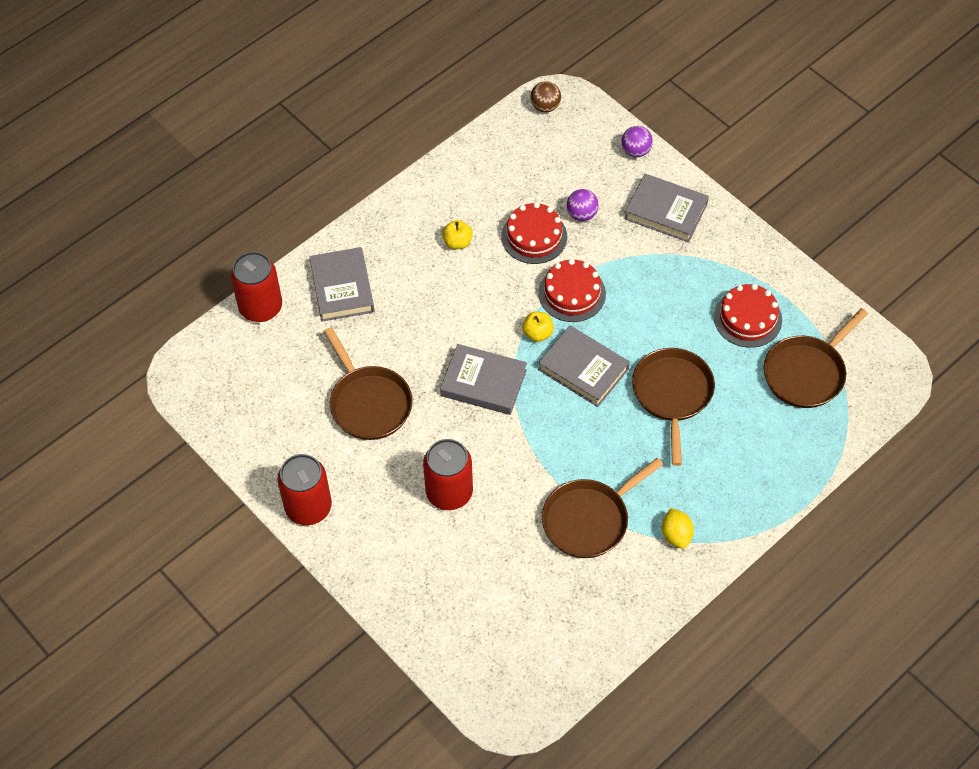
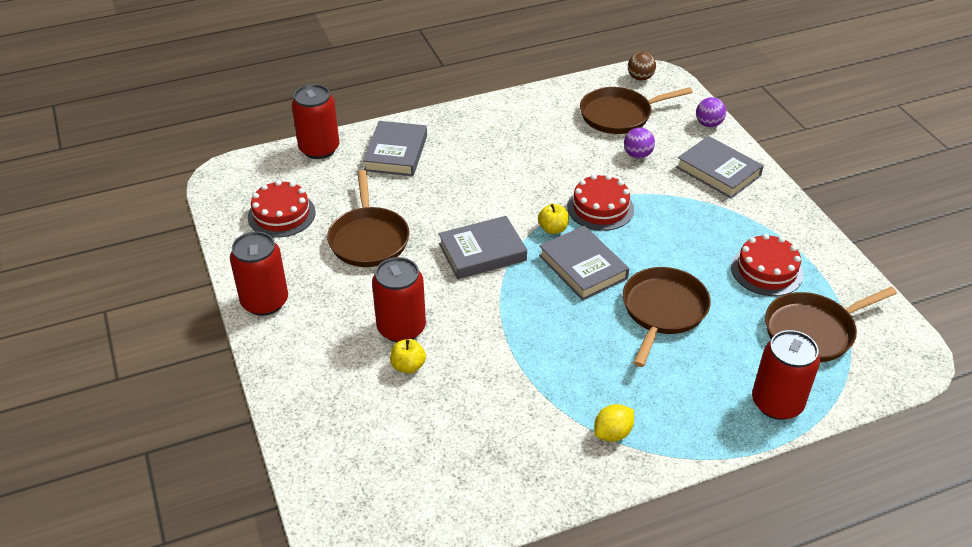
camera: 20 degrees right, 15 degrees down
grey book [440,344,527,415] -> grey book turned 60 degrees counterclockwise [438,216,527,279]
yellow apple [442,220,473,249] -> yellow apple moved to [390,339,426,374]
red cake [501,202,567,264] -> red cake moved to [248,180,316,238]
brown pan [542,458,663,558] -> brown pan moved to [580,87,693,134]
yellow lemon [662,508,694,549] -> yellow lemon turned 45 degrees clockwise [594,404,634,442]
none -> red can [752,330,820,420]

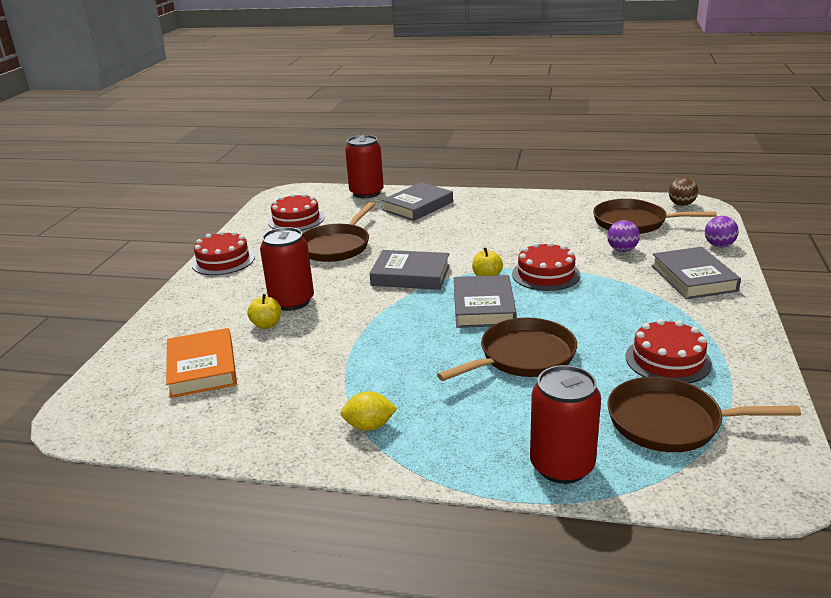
camera: 35 degrees right, 15 degrees down
red can [230,232,288,316] -> red cake [192,231,255,275]
none -> orange book [166,328,237,398]

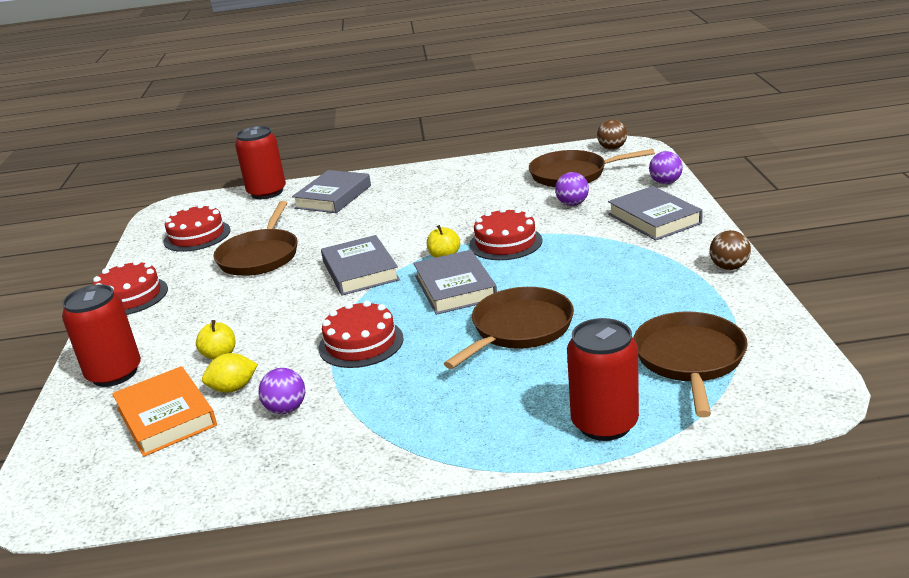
camera: 15 degrees left, 0 degrees up
red can [260,227,314,311] -> red can moved to [62,284,141,387]
yellow lemon [340,391,397,431] -> yellow lemon moved to [202,353,258,393]
grey book [370,250,450,290] -> grey book turned 75 degrees clockwise [321,235,400,295]
brown pan [607,377,801,452] -> brown pan turned 105 degrees clockwise [633,312,748,417]
red cake [626,319,712,383] -> red cake moved to [318,300,404,368]
none -> purple ball [259,368,305,414]
none -> brown ball [710,230,751,270]

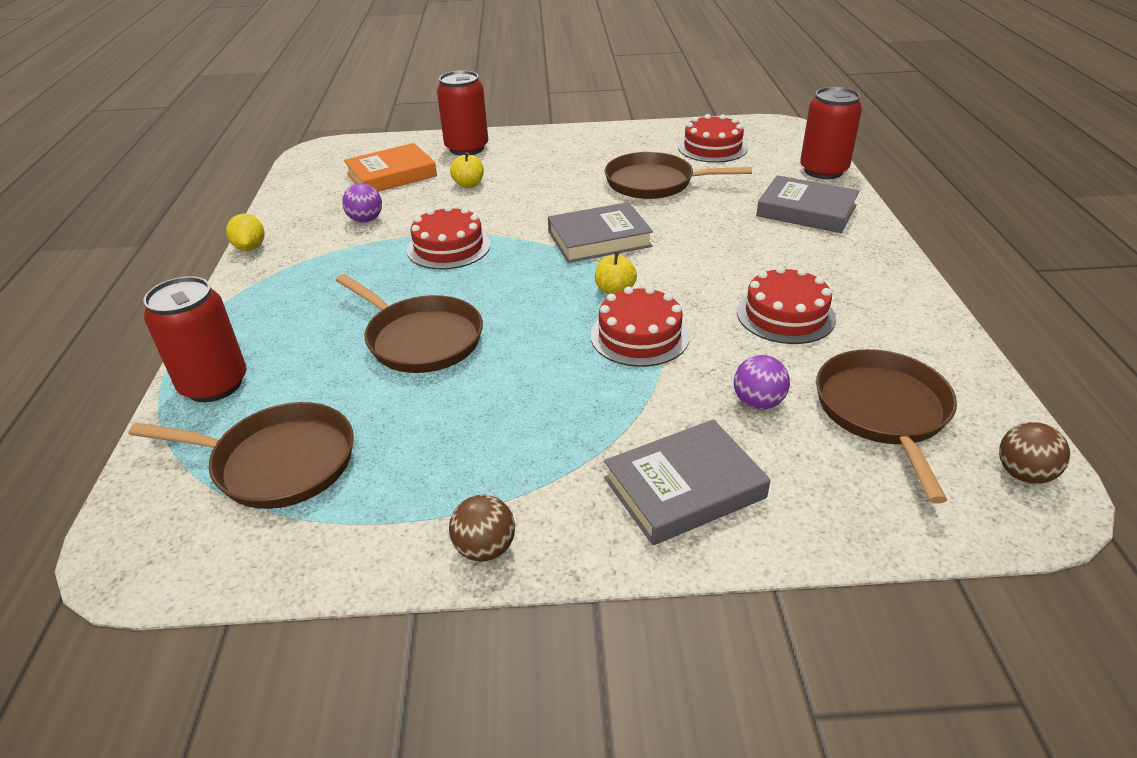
camera: 90 degrees right, 10 degrees up
red cake [93,260,168,315] -> red cake moved to [737,266,836,344]
yellow lemon [202,353,258,393] -> yellow lemon moved to [226,214,265,251]
grey book [413,250,497,315] -> none
purple ball [649,151,683,184] -> none

